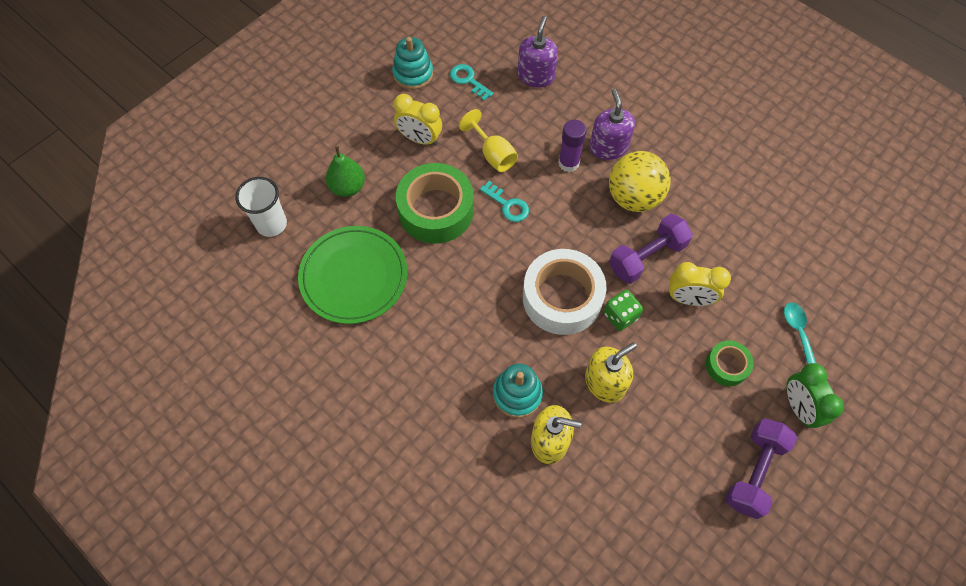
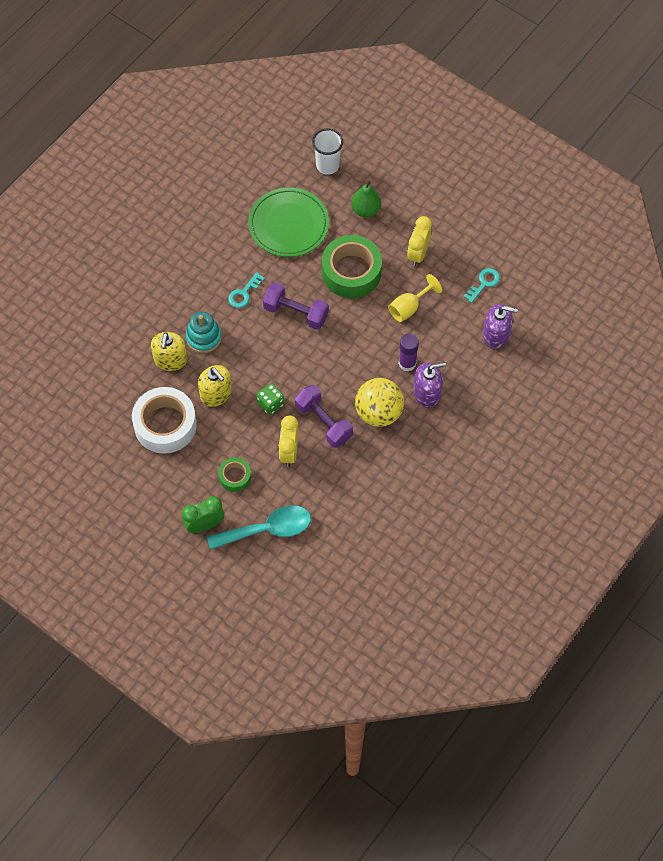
camera: 85 degrees right, 0 degrees up
turquoise stacking toy [392,37,433,90] -> none
turquoise key [480,181,529,222] -> turquoise key moved to [228,272,265,308]
white tape [523,249,607,335] -> white tape moved to [132,387,197,454]
purple dumbbell [725,418,797,519] -> purple dumbbell moved to [263,282,329,330]
turquoise spoon [784,302,816,364] -> turquoise spoon [207,505,311,550], size x1.92

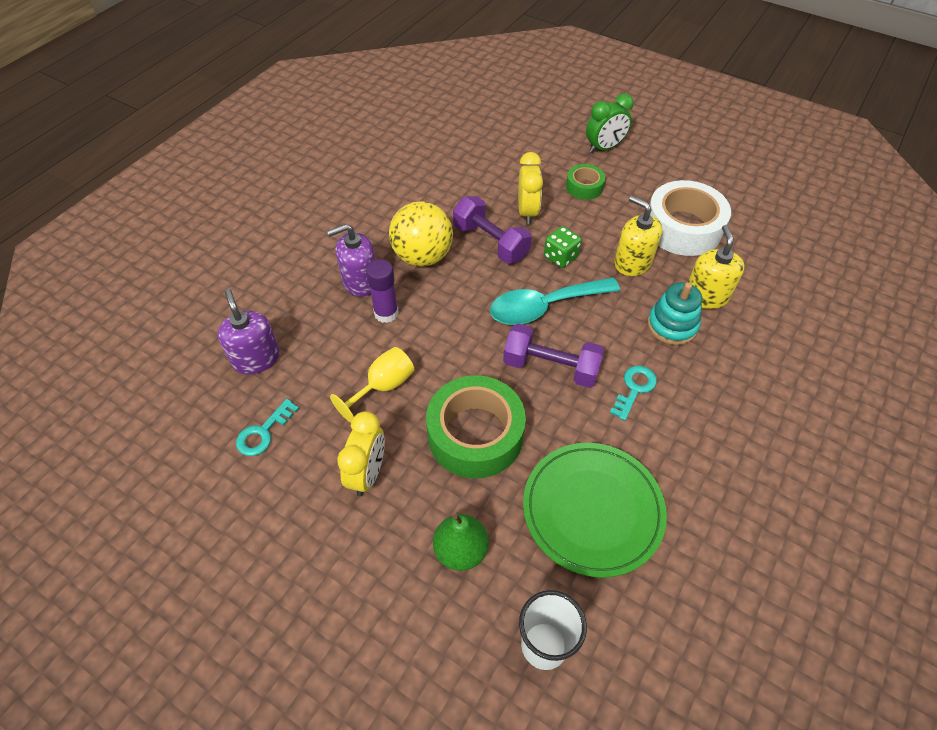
camera: 175 degrees right, 10 degrees down
turquoise spoon [207,505,311,550] -> turquoise spoon moved to [490,277,620,325]
purple soap dispenser [483,304,518,348] -> purple soap dispenser turned 60 degrees clockwise [218,289,280,374]

